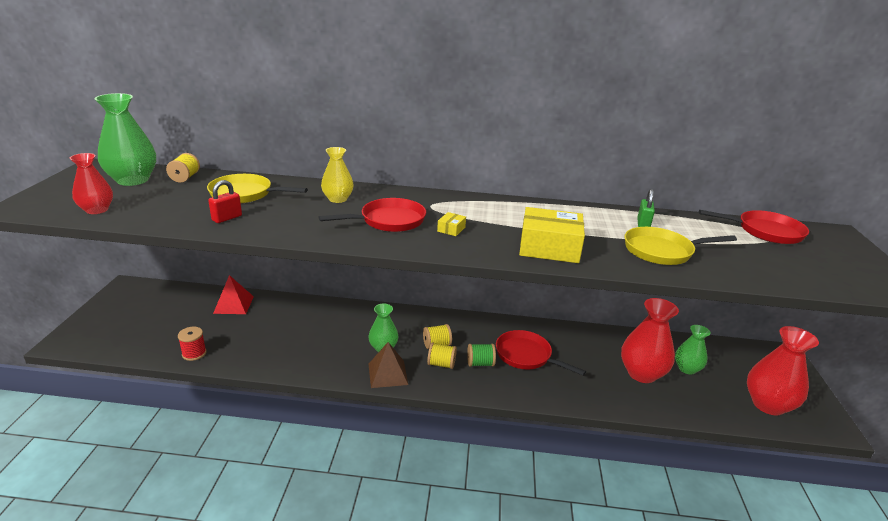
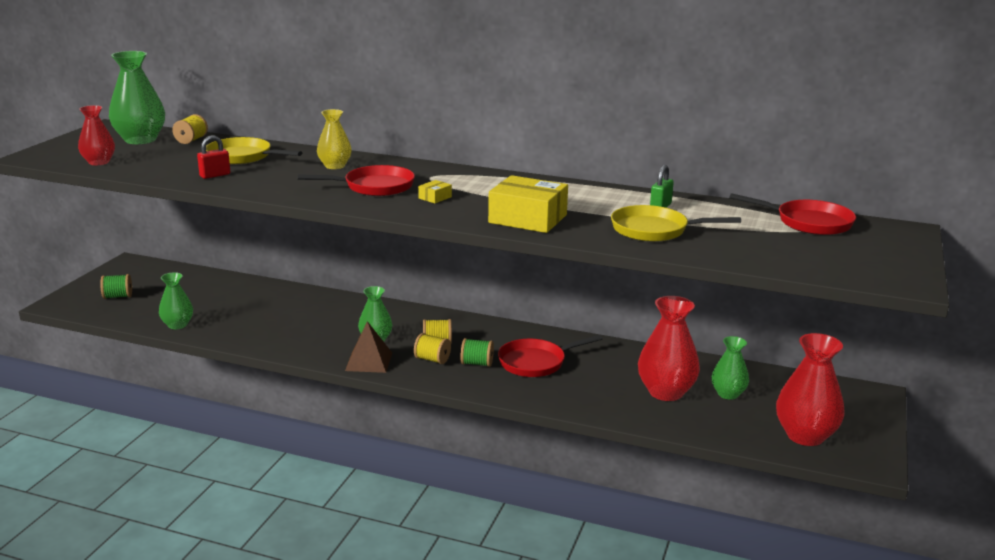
camera: 15 degrees right, 5 degrees down
red spool [178,327,207,361] -> green vase [159,272,193,329]
red pyramid [213,275,254,314] -> none
red pan [496,330,586,376] -> red pan turned 75 degrees counterclockwise [498,335,602,377]
none -> green spool [100,274,132,299]

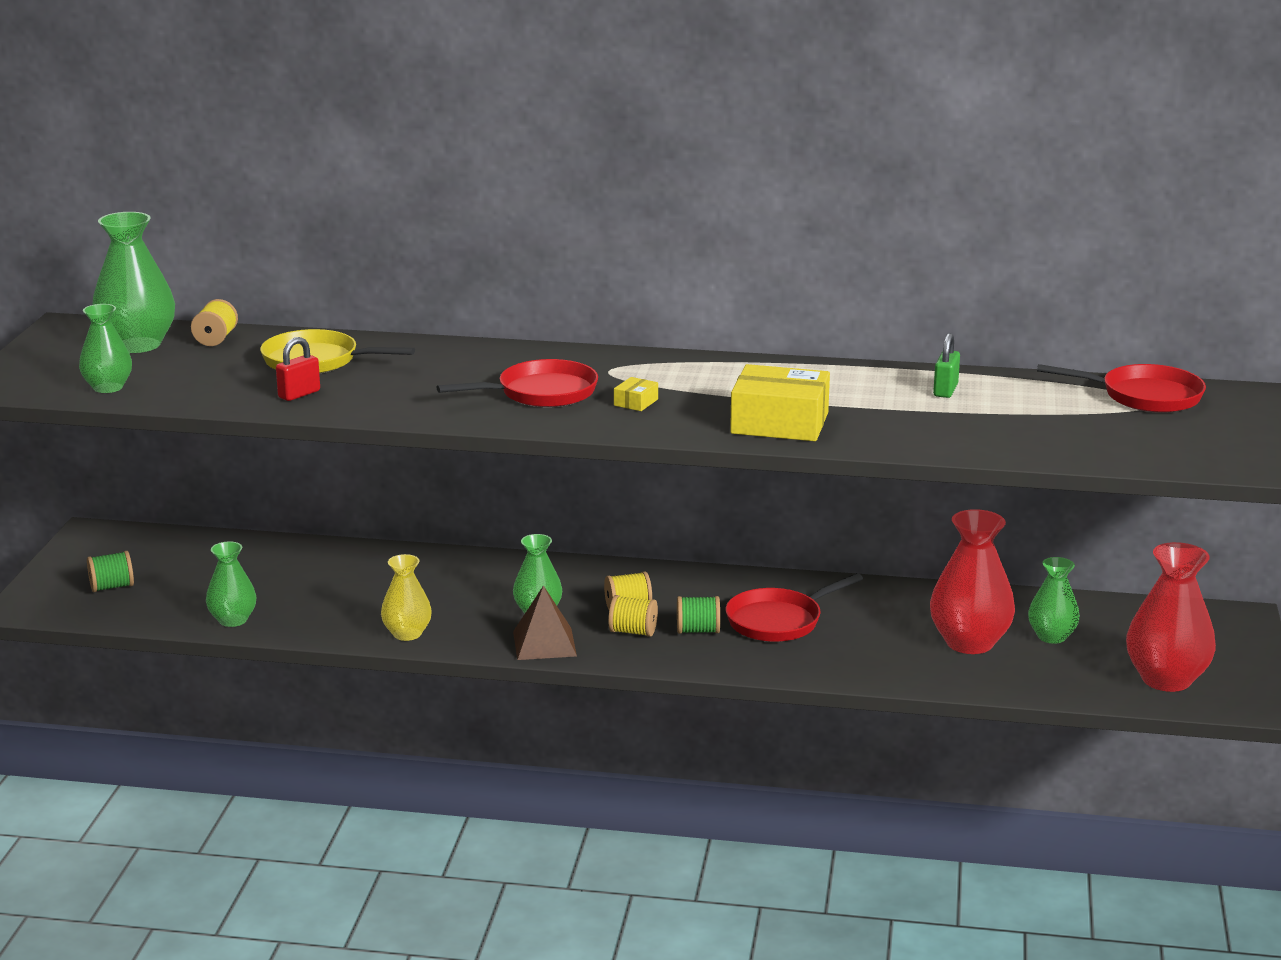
camera: 10 degrees left, 0 degrees up
red vase [78,105,115,165] -> green vase [79,304,132,393]
yellow vase [317,109,352,169] -> yellow vase moved to [381,554,432,641]
yellow pan [611,205,741,242] -> none

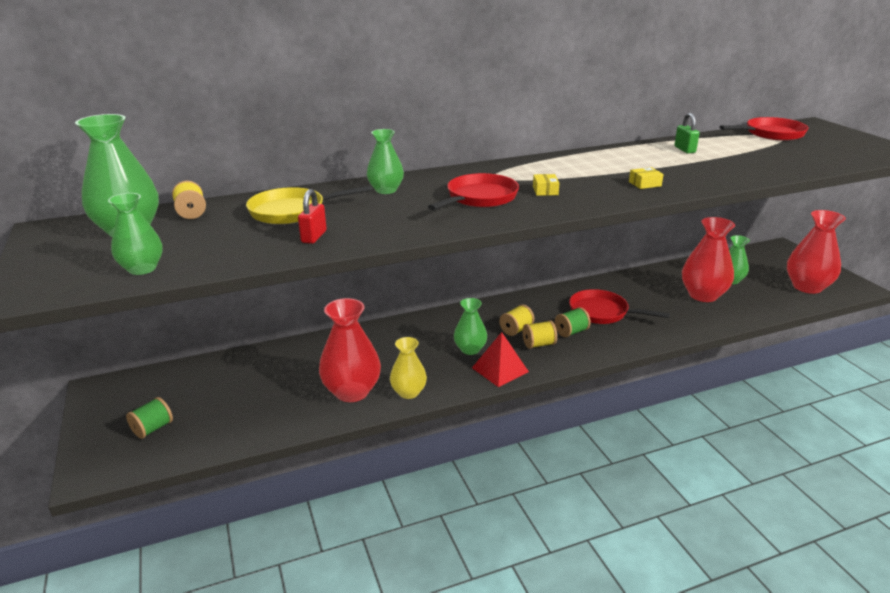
camera: 30 degrees left, 5 degrees up
green vase [206,542,256,627] -> green vase moved to [367,129,404,194]
brown pyramid [513,585,577,660] -> red pyramid [472,332,529,387]
red pan [726,573,863,642] -> red pan turned 90 degrees clockwise [569,289,670,324]
yellow box [730,364,830,441] -> yellow box [629,167,664,189], size x0.42
none -> red vase [319,298,381,402]

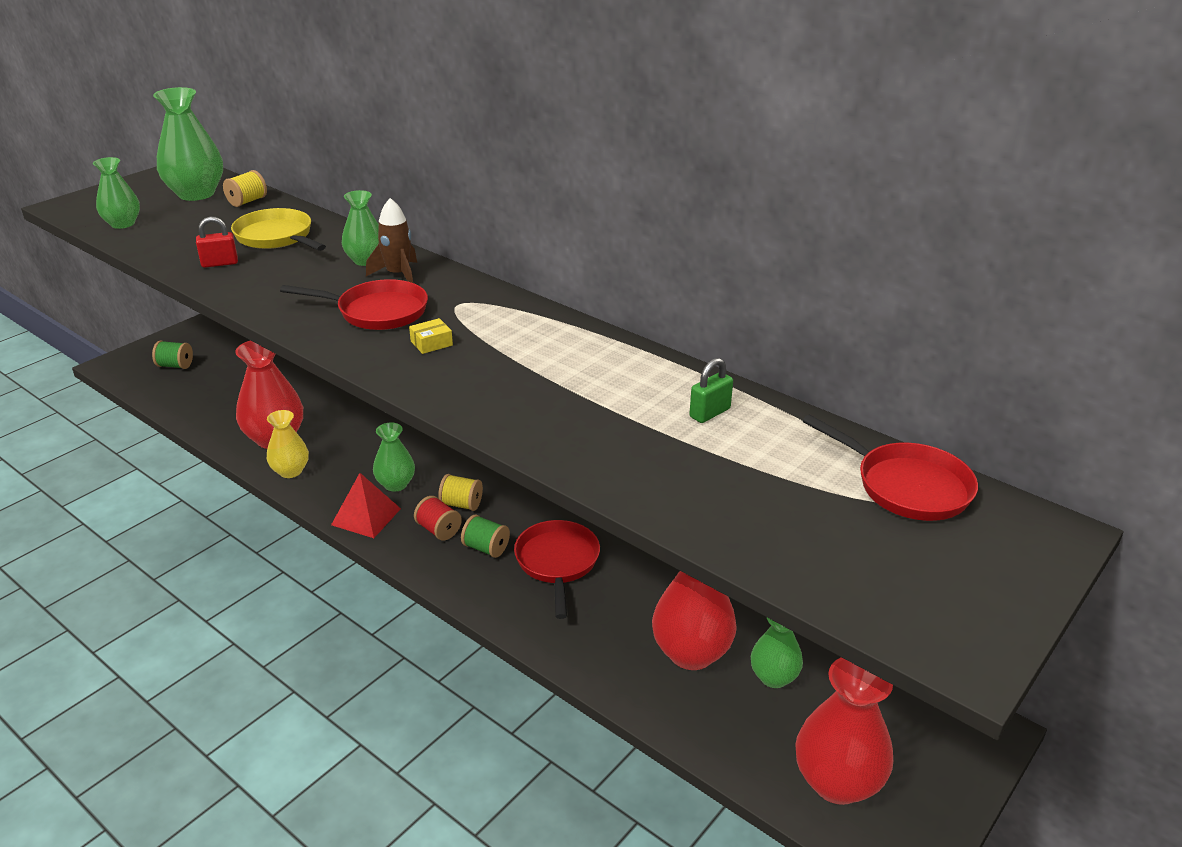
camera: 60 degrees right, 5 degrees up
yellow spool [523,320,557,349] -> red spool [414,496,462,540]
yellow box [629,167,664,189] -> none
none -> brown rocket [366,198,417,283]

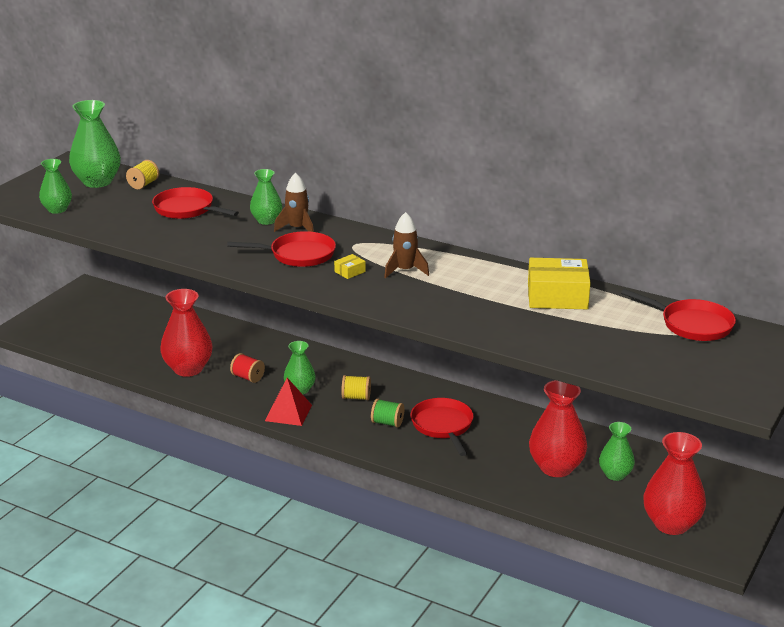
camera: 10 degrees left, 5 degrees down
green spool [152,341,193,369] -> none
red padlock [196,217,238,268] -> none
yellow pan [231,208,326,251] -> red pan [152,187,239,219]
yellow vase [267,410,309,478] -> none
red spool [414,496,462,540] -> red spool moved to [230,353,265,383]
green padlock [689,358,733,423] -> yellow box [528,258,591,309]
none -> brown rocket [384,212,429,278]

